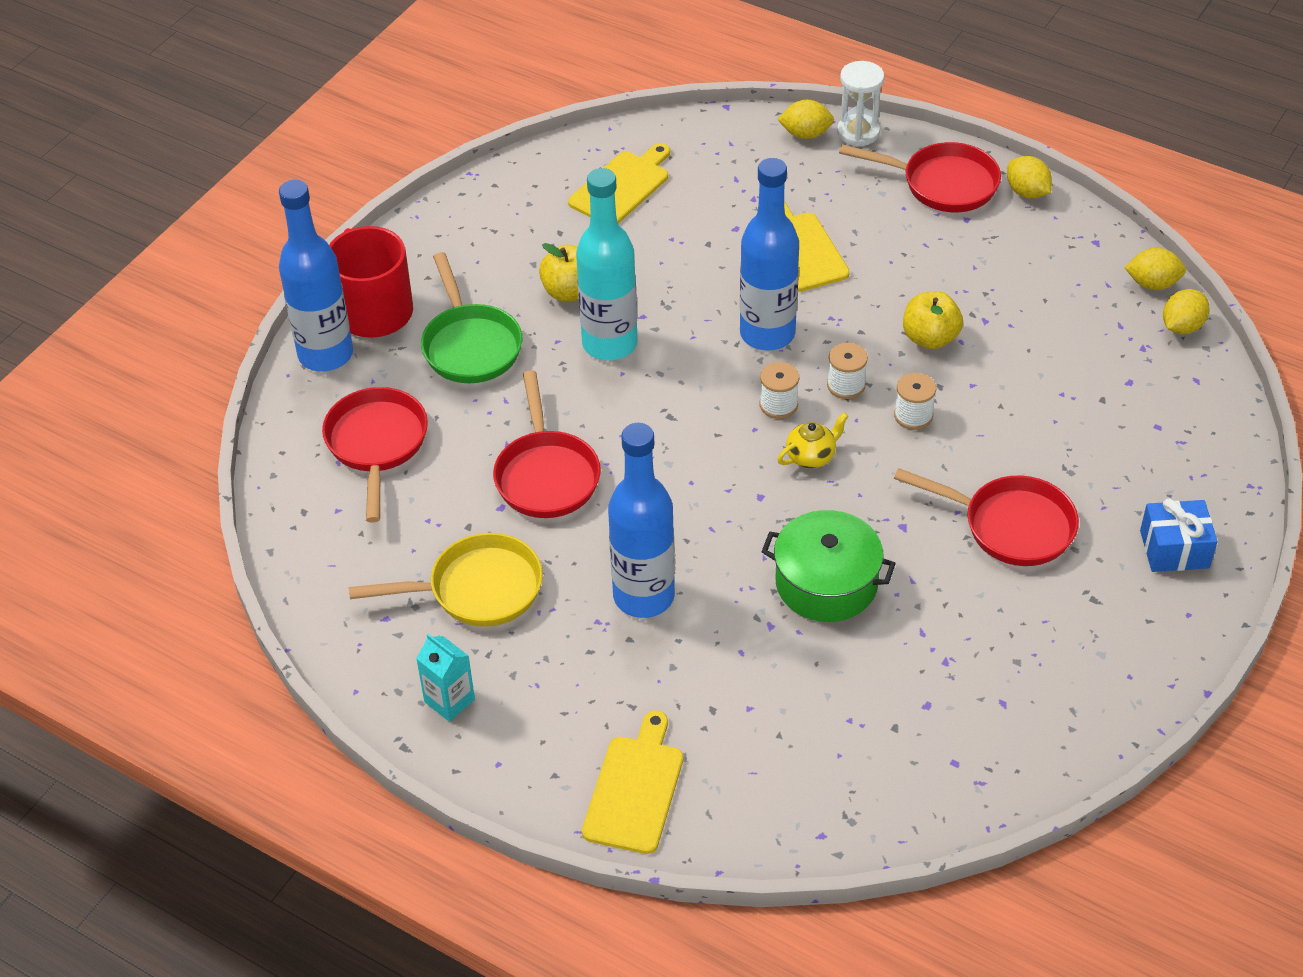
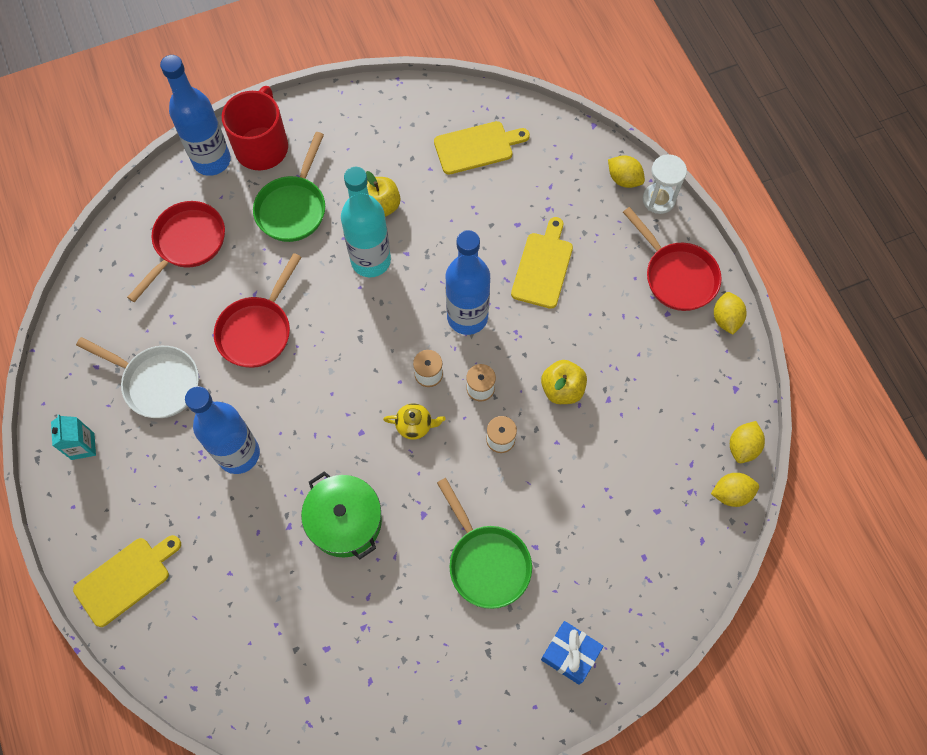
camera: 35 degrees right, 20 degrees up
yellow pan [349,533,543,627] -> white pan [76,337,199,418]
red pan [894,468,1079,566] -> green pan [437,478,532,609]
yellow lemon [1124,248,1186,290] -> yellow lemon turned 75 degrees clockwise [730,421,765,463]

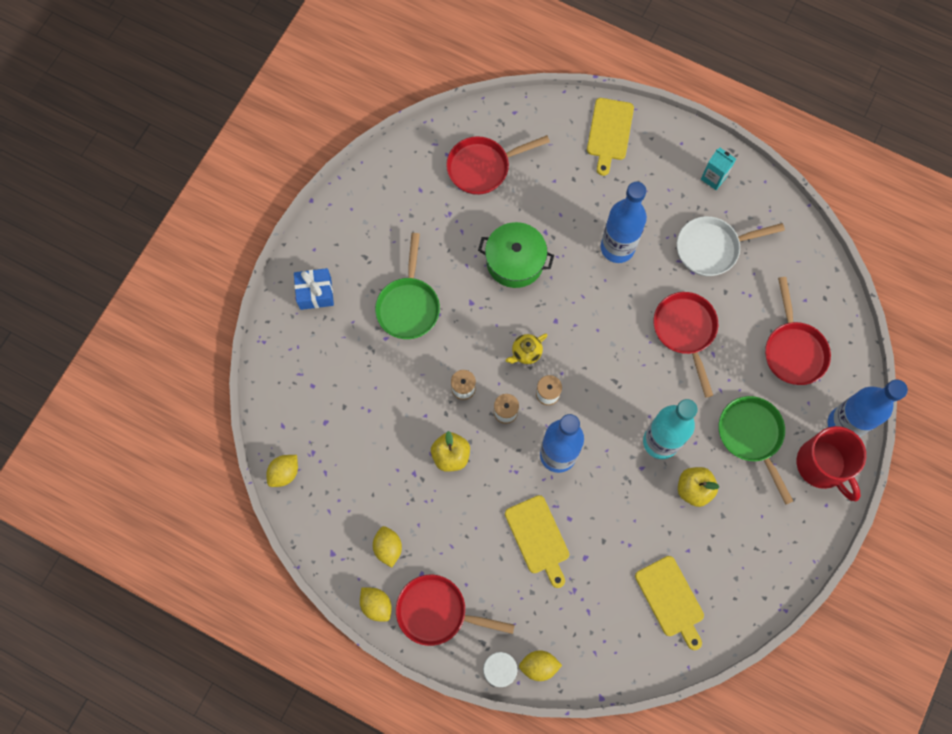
camera: 140 degrees right, 5 degrees up
yellow cutting board [434,121,530,175] -> yellow cutting board turned 60 degrees counterclockwise [635,556,704,650]
green pan [437,478,532,609] -> green pan turned 105 degrees counterclockwise [375,233,440,339]
yellow lemon [730,421,765,463] -> yellow lemon moved to [373,526,402,567]
none -> red pan [446,135,550,195]

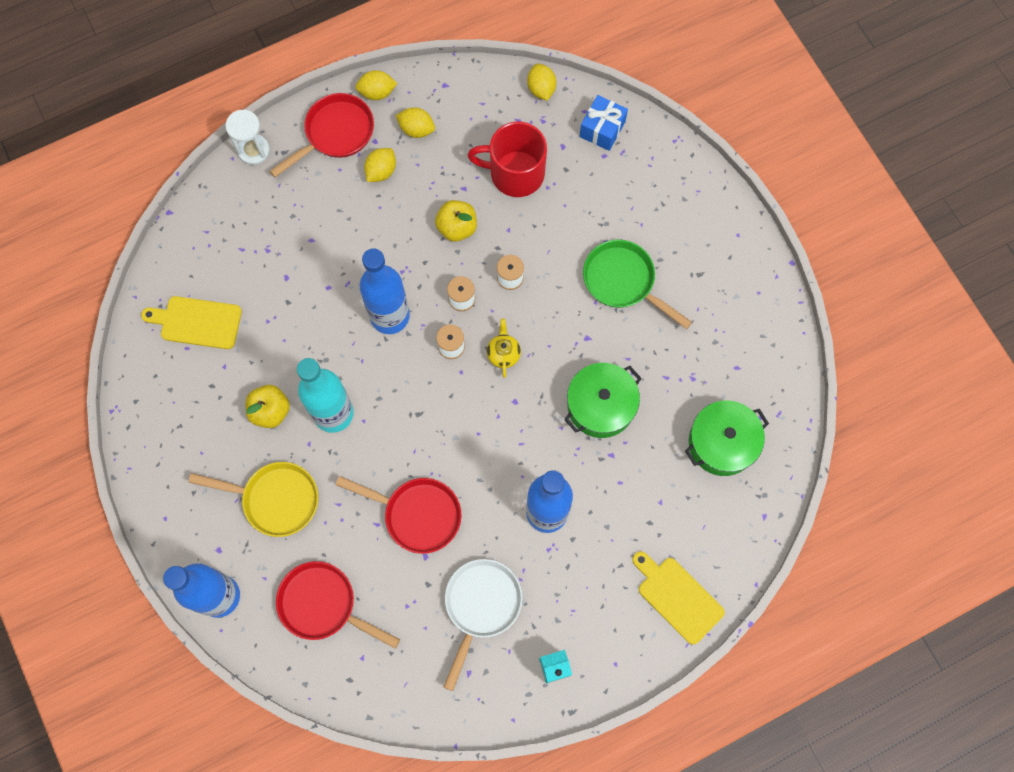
camera: 125 degrees right, 0 degrees up
blue gift [294,268,334,310] -> blue gift moved to [579,95,628,151]
red pan [446,135,550,195] -> green pot [685,400,769,476]
yellow cutting board [505,495,569,588] -> none
yellow lemon [519,650,562,681] -> yellow lemon moved to [364,148,396,182]
green pan [719,396,793,504] -> yellow pan [189,462,318,537]
red mug [797,426,866,501] -> red mug moved to [468,122,547,197]

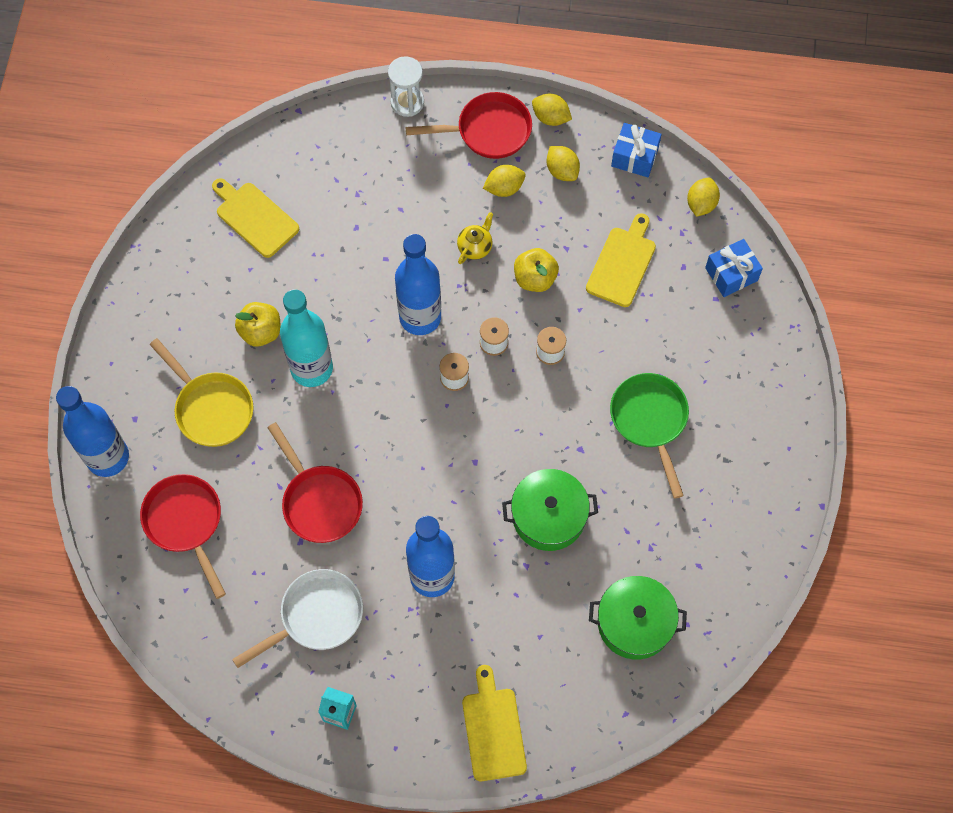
camera: 35 degrees right, 5 degrees down
red mug [468,122,547,197] -> yellow cutting board [586,213,656,307]
yellow teapot [487,318,521,378] -> yellow teapot moved to [457,212,493,264]
none -> blue gift [611,123,662,177]

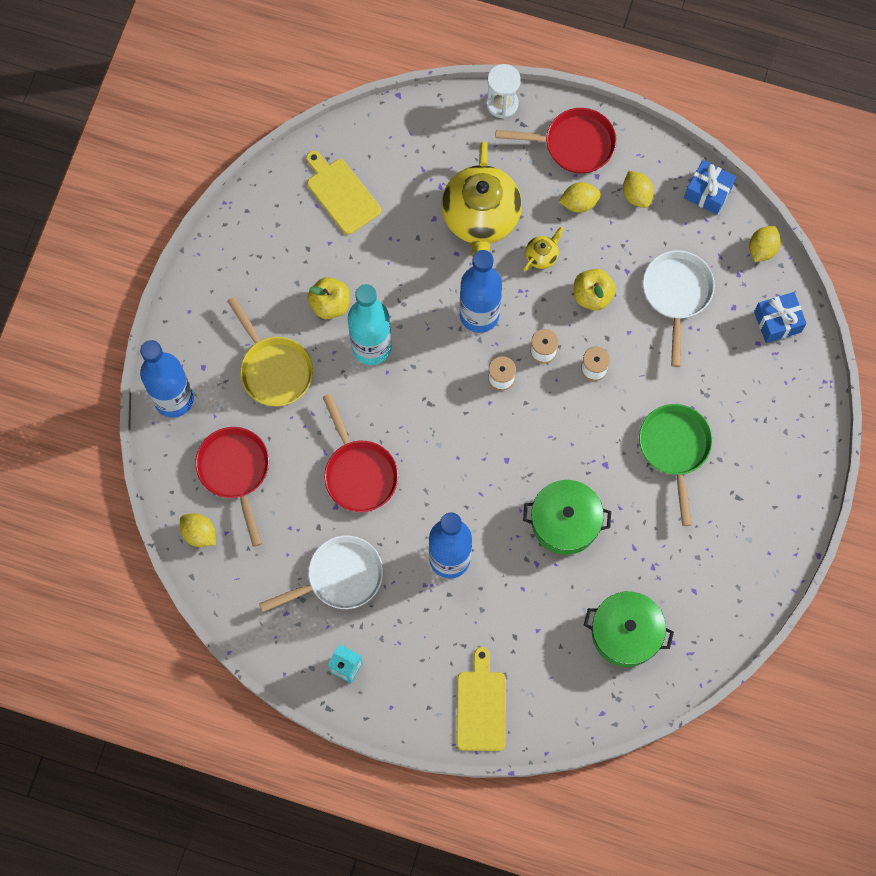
camera: 10 degrees right, 5 degrees up
yellow lemon [532,94,572,126] -> yellow lemon moved to [180,514,216,547]
yellow cutting board [586,213,656,307] -> white pan [643,250,715,367]
none -> yellow teapot [441,141,522,257]

